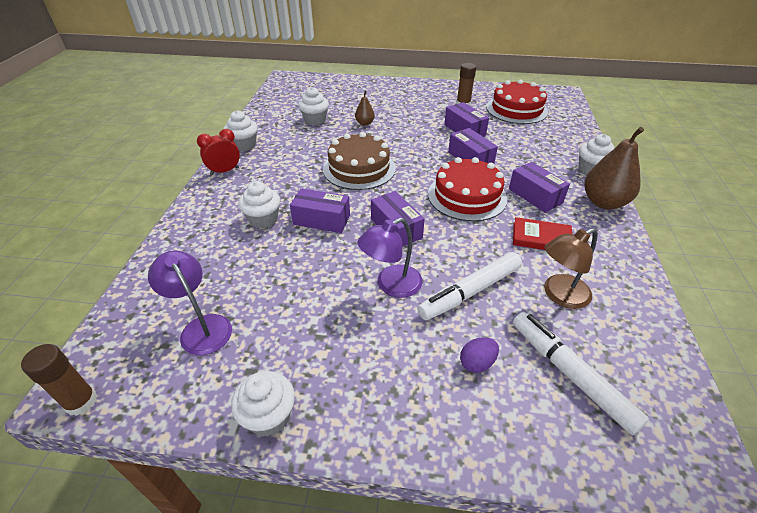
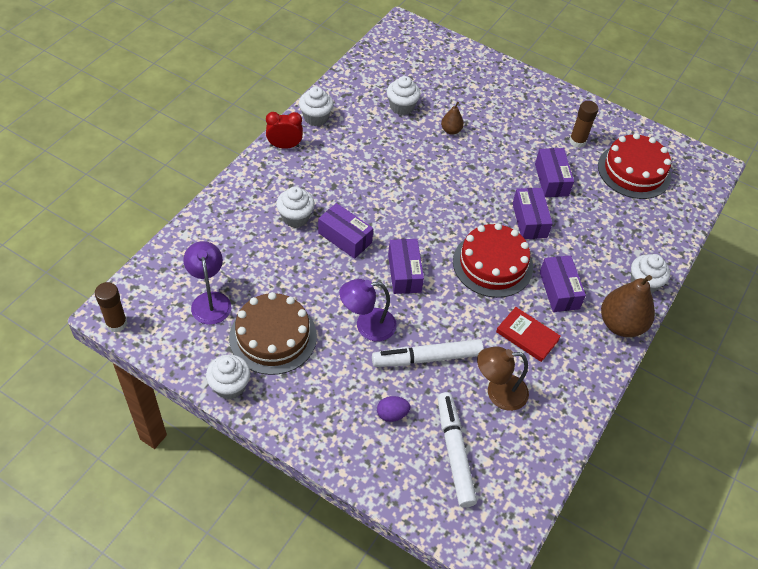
camera: 20 degrees right, 10 degrees up
brown cake [323,132,396,190] -> brown cake moved to [229,292,317,375]

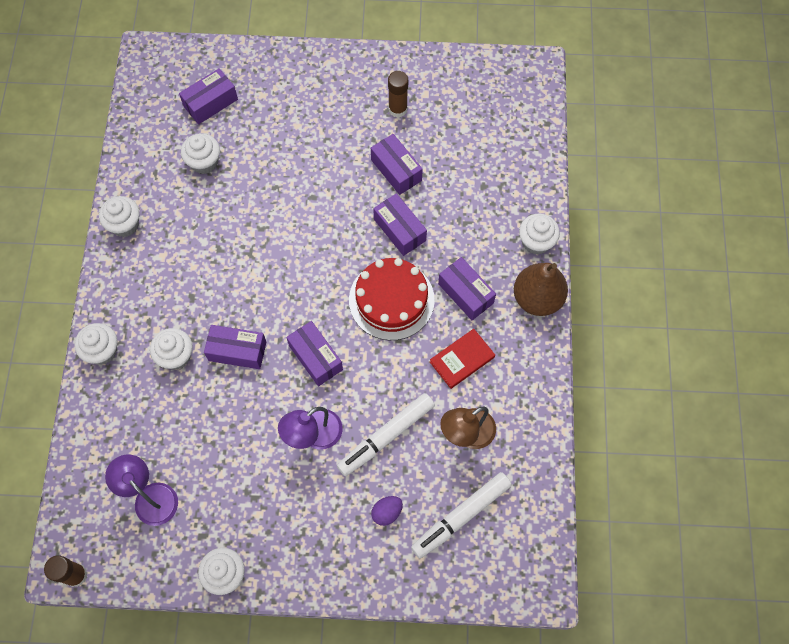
camera: 25 degrees left, 15 degrees up
brown cake [229,292,317,375] -> none
red clock [266,112,303,149] -> none
white marker [438,392,477,508] -> white marker turned 90 degrees counterclockwise [411,472,512,558]
brown pear [441,102,464,135] -> none
red book [496,307,561,362] -> red book turned 45 degrees counterclockwise [430,329,495,389]
red cake [598,133,671,199] -> none
none -> white cupcake [75,323,117,365]
none -> purple box [179,68,238,125]

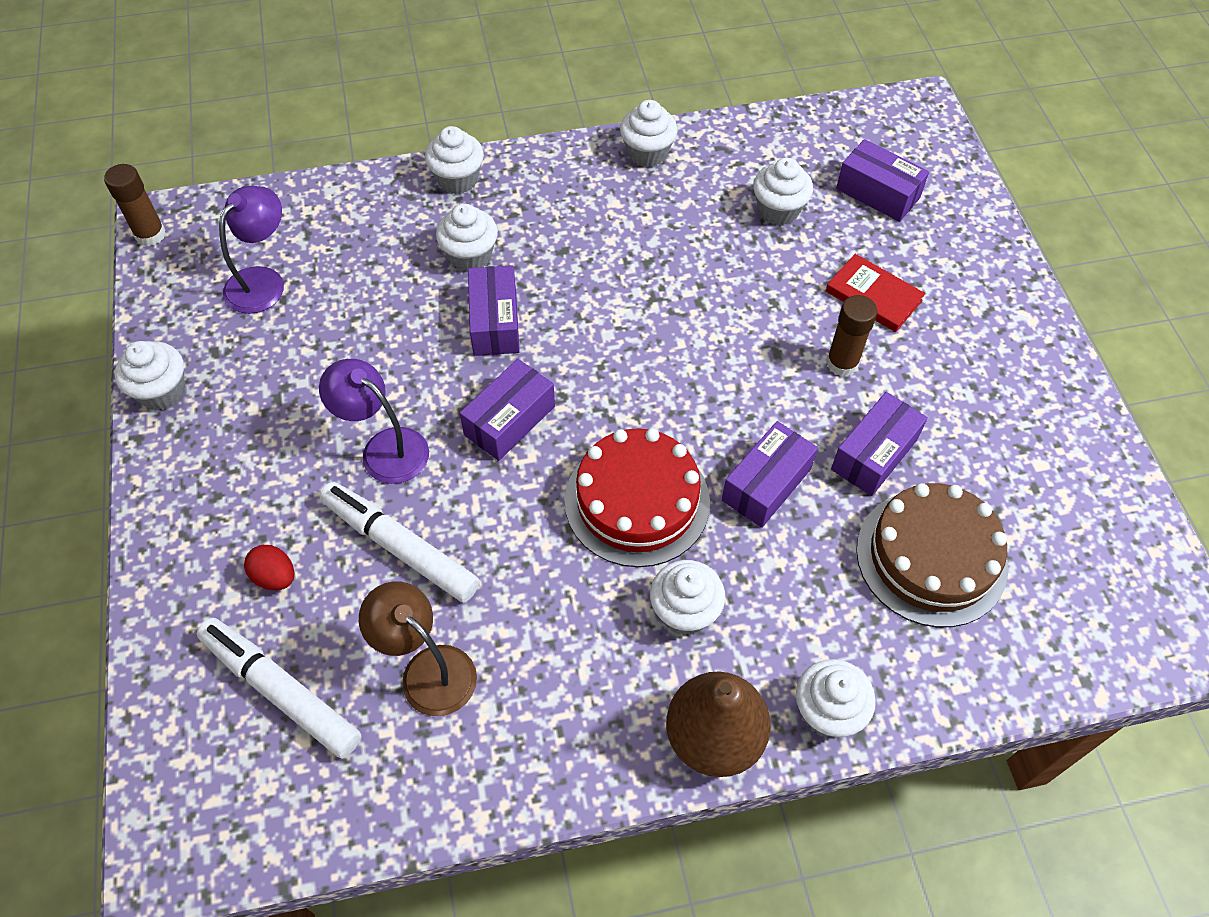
camera: 75 degrees right, 10 degrees down
purple egg [371,496,403,526] -> red egg [244,545,294,590]
brown glue stick [388,71,408,118] -> brown glue stick moved to [826,295,878,377]
red book [430,329,495,389] -> red book moved to [826,254,925,332]
purple box [438,257,496,320] -> white cupcake [650,560,725,635]
none -> brown cake [856,483,1008,627]

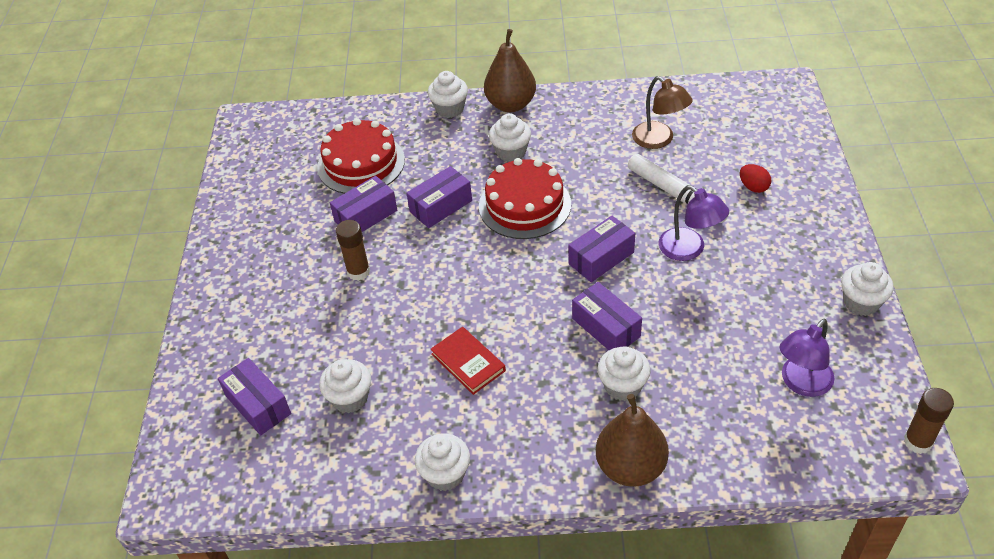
camera: 165 degrees left, 10 degrees down
white marker [197,618,361,759] -> none
white cupcake [425,126,484,194] -> brown pear [596,394,669,487]
purple box [468,265,520,356] -> purple box turned 45 degrees counterclockwise [572,282,642,350]
red book [826,254,925,332] -> red book moved to [430,327,506,395]
brown cake [856,483,1008,627] -> red cake [317,118,405,194]

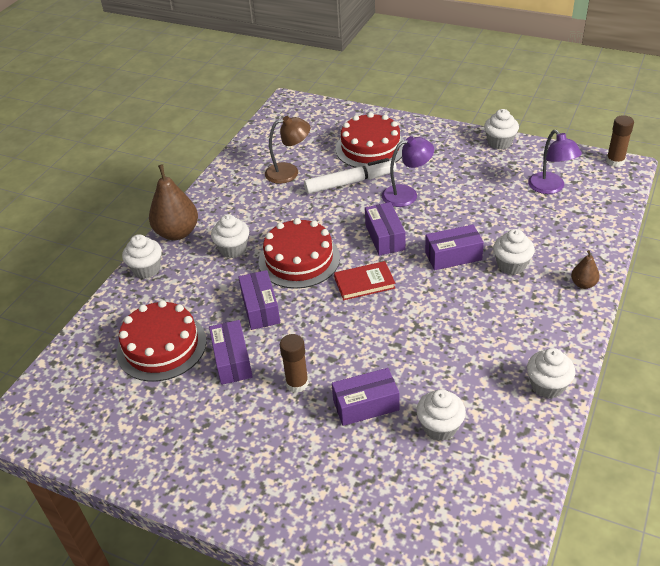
camera: 65 degrees left, 5 degrees down
purple box [218,358,291,435] -> purple box moved to [332,368,399,426]
red book [430,327,506,395] -> red book moved to [334,261,395,300]
brown pear [596,394,669,487] -> brown pear [571,250,600,289], size x0.50
red egg [740,164,771,193] -> red cake [336,112,404,168]

